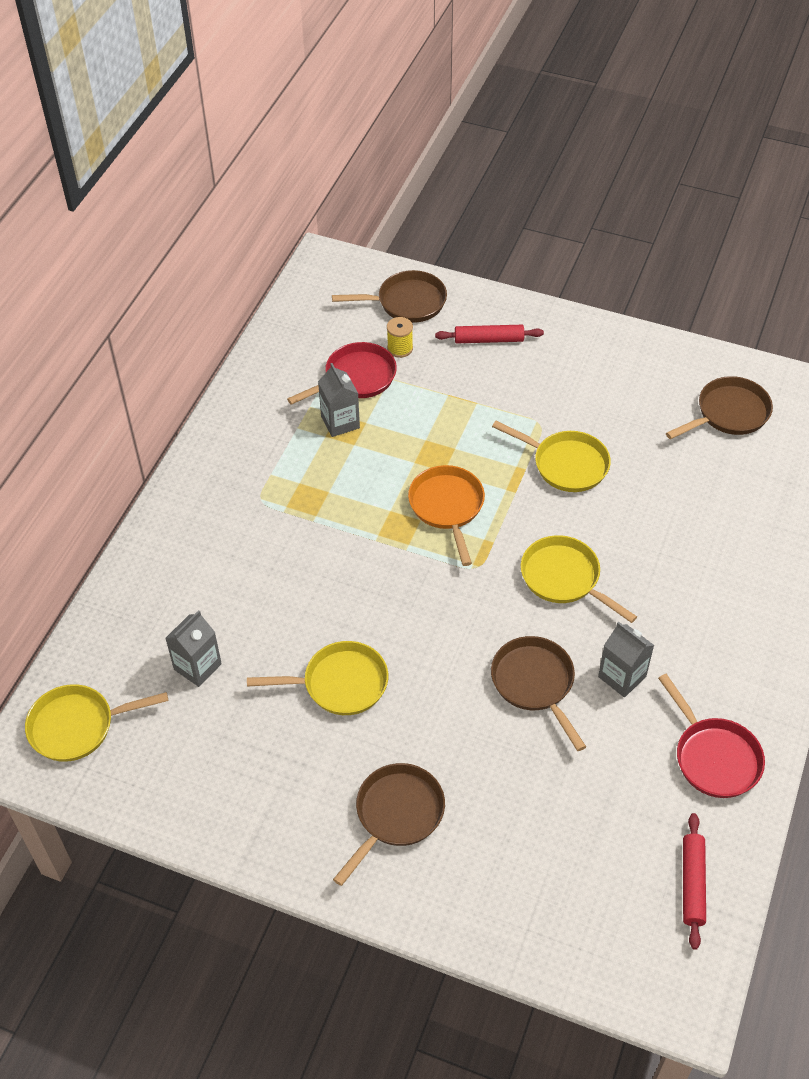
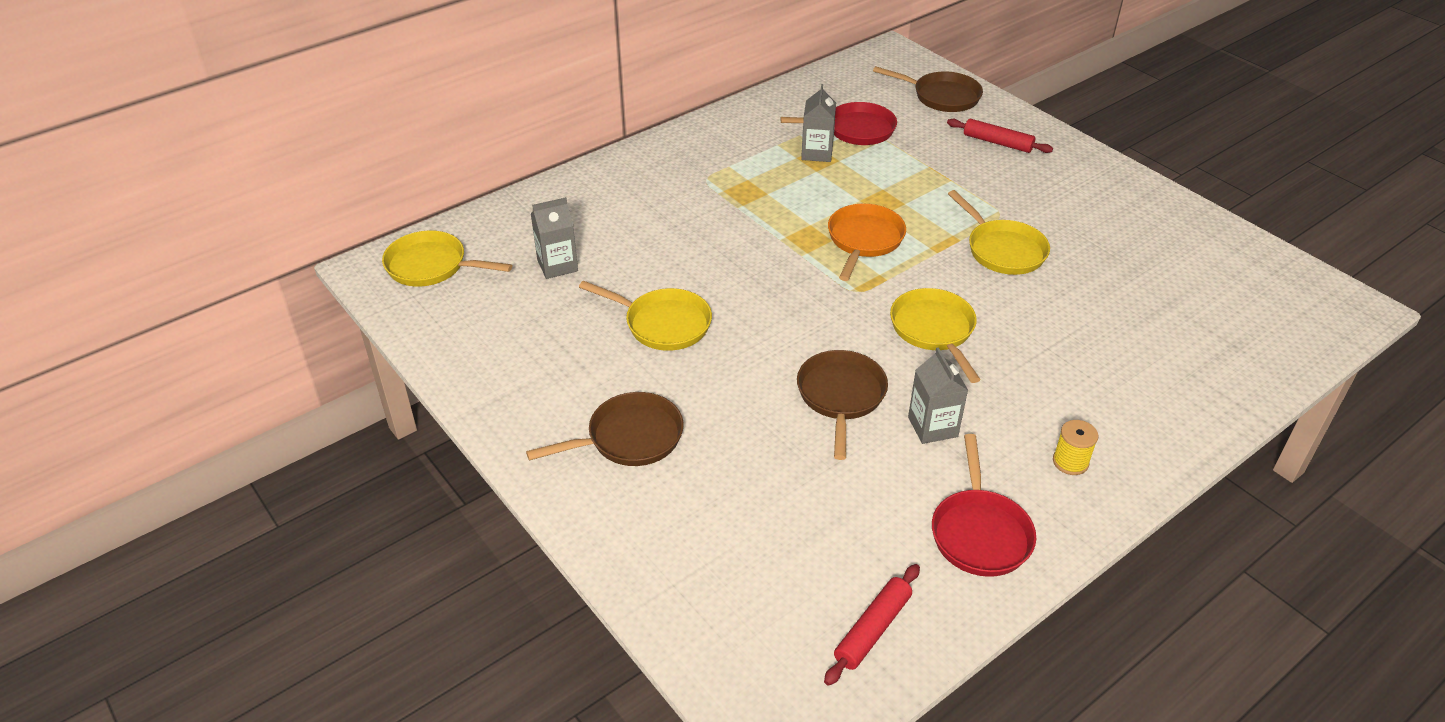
camera: 30 degrees right, 10 degrees down
yellow spool [387,317,413,358] -> yellow spool moved to [1053,420,1099,475]
brown pan [666,376,773,439] -> none

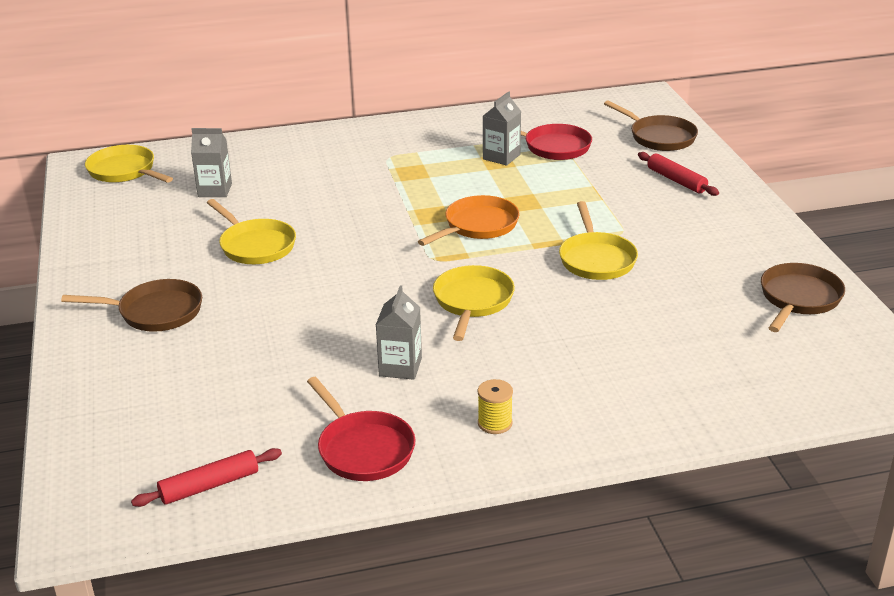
camera: 25 degrees right, 10 degrees down
brown pan [797,350,888,460] -> brown pan moved to [761,263,845,332]
red pan [932,434,1036,577] -> red pan turned 60 degrees counterclockwise [307,377,416,481]

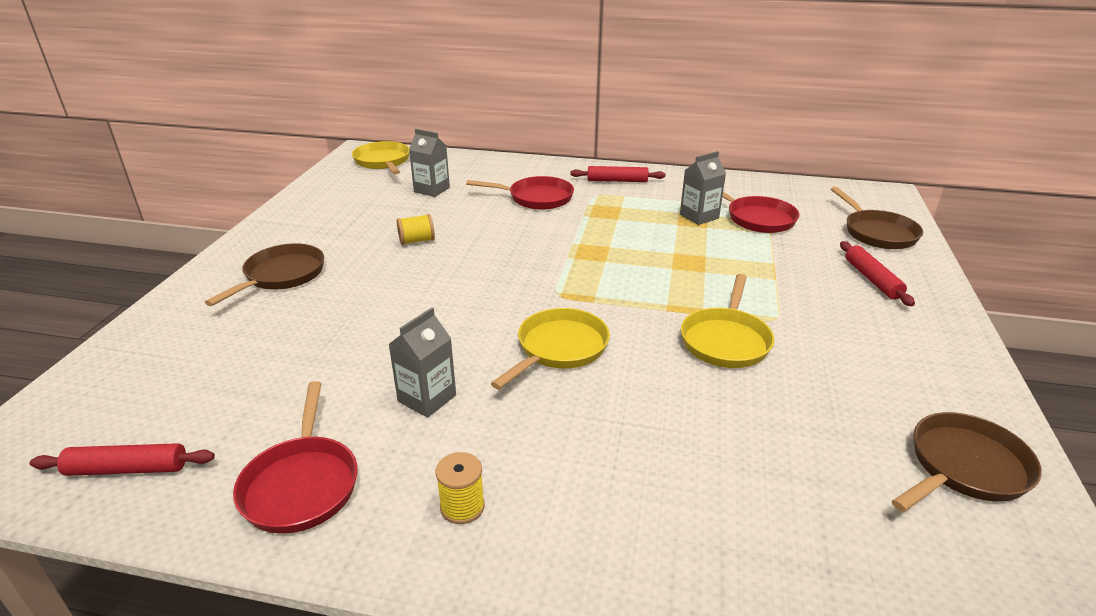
camera: 25 degrees right, 0 degrees up
brown pan [61,279,202,332] -> brown pan turned 90 degrees counterclockwise [205,243,324,306]
yellow pan [207,199,296,264] -> yellow spool [397,214,435,245]
orange pan [418,195,520,246] -> none
none -> red pan [466,176,574,210]
none -> red rolling pin [570,166,665,182]

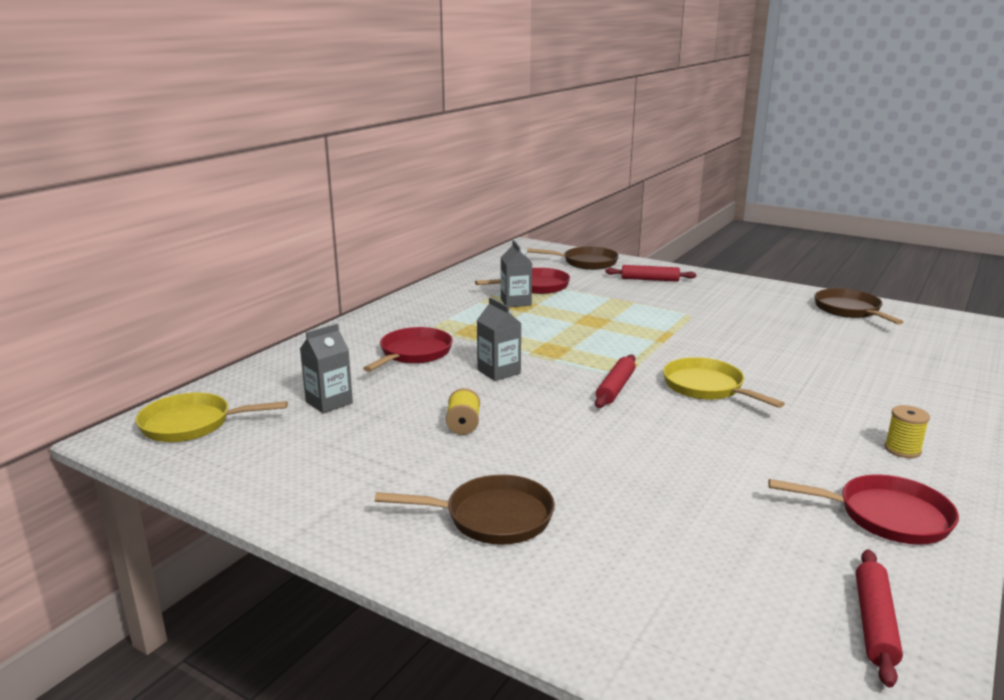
camera: 70 degrees left, 10 degrees down
brown pan [205,243,324,306] -> brown pan turned 135 degrees clockwise [375,474,555,545]
grey carton [388,307,456,418] -> grey carton moved to [476,298,522,381]
red rolling pin [570,166,665,182] -> red rolling pin moved to [595,354,635,408]
yellow pan [681,274,774,368] -> none

